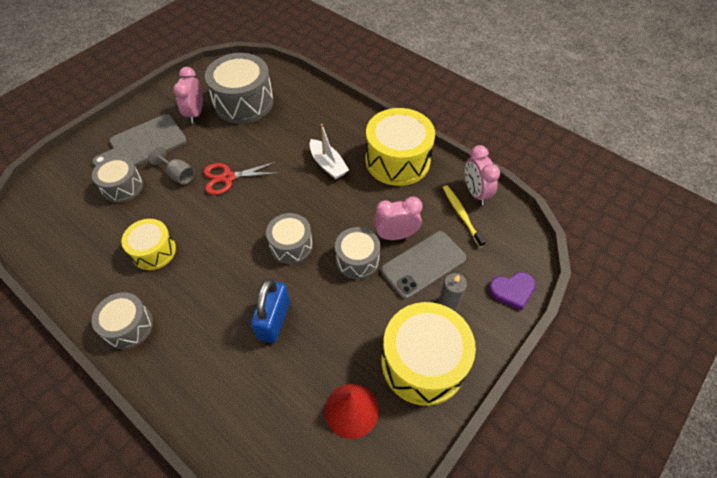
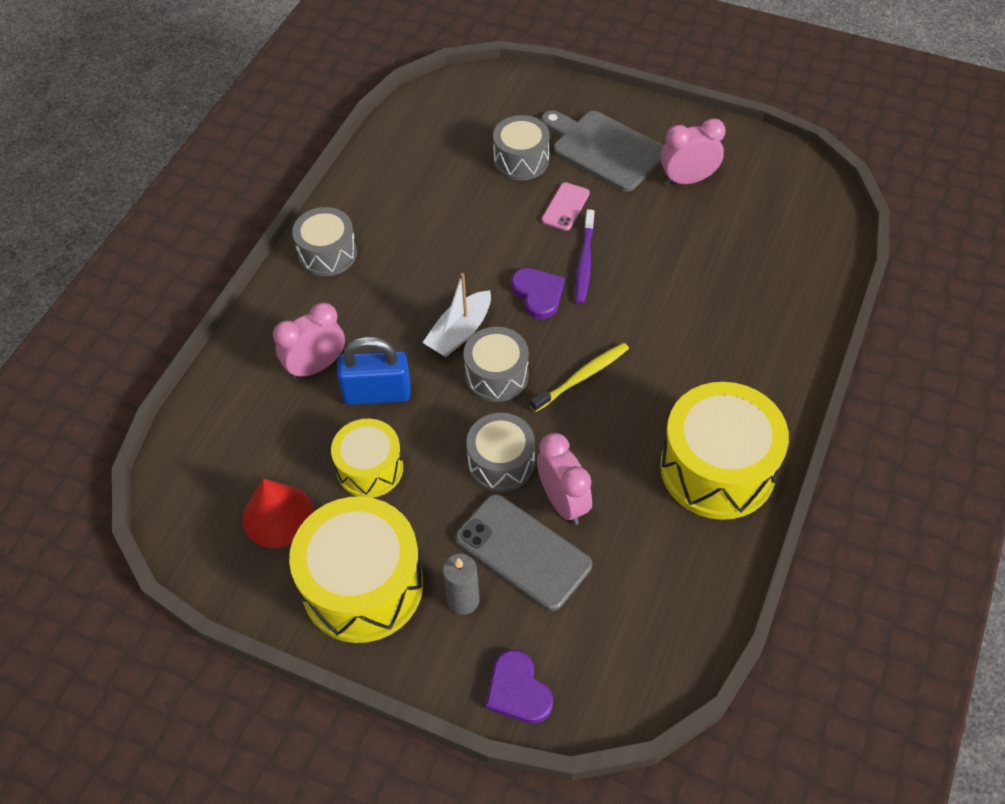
camera: 75 degrees right, 0 degrees up
yellow drum [121,219,176,270] -> yellow drum moved to [331,419,403,498]
grey goblet [148,146,194,185] -> pink phone [542,182,590,231]
red scissors [203,161,279,195] -> purple toothbrush [575,209,595,304]
grey drum [205,53,274,124] -> none
white boat [309,124,349,180] -> white boat moved to [422,273,491,357]
yellow toothbrush [443,185,486,247] -> yellow toothbrush moved to [530,343,629,412]
pink clock [465,145,500,205] -> pink clock moved to [273,302,345,379]
none -> purple heart [511,268,565,319]

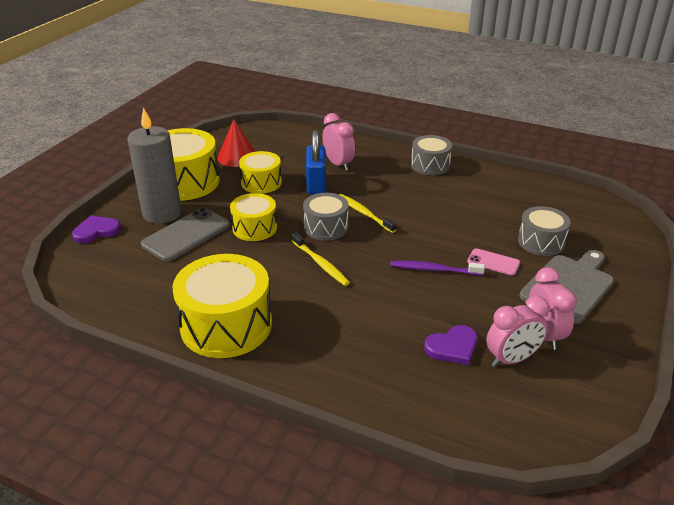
camera: 90 degrees right, 20 degrees down
white boat [422,273,491,357] -> yellow toothbrush [338,194,397,233]
grey candle [443,554,480,615] -> grey candle [127,107,182,224], size x1.96
grey drum [466,413,535,492] -> yellow drum [230,193,277,241]
purple heart [511,268,565,319] -> purple heart moved to [424,325,478,365]
pink clock [537,433,592,525] -> pink clock moved to [486,296,549,367]

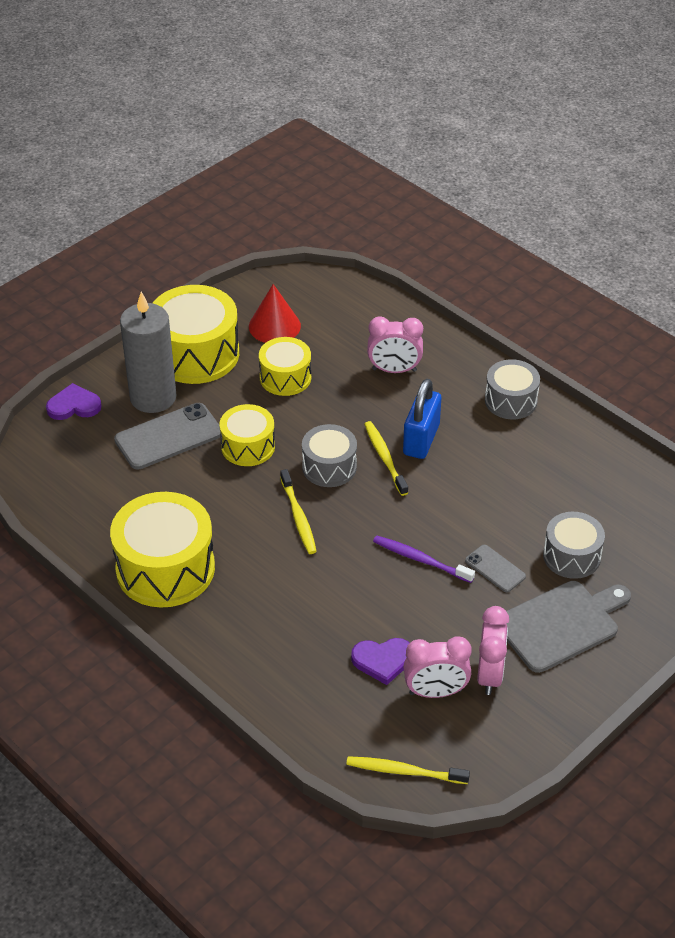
camera: 20 degrees right, 10 degrees up
blue padlock [306,130,326,194] -> blue padlock moved to [403,379,441,459]
pink clock [322,113,355,171] -> pink clock turned 105 degrees clockwise [367,316,423,373]
pink phone [467,248,520,276] -> grey phone [465,545,526,592]
none -> yellow toothbrush [346,756,470,784]

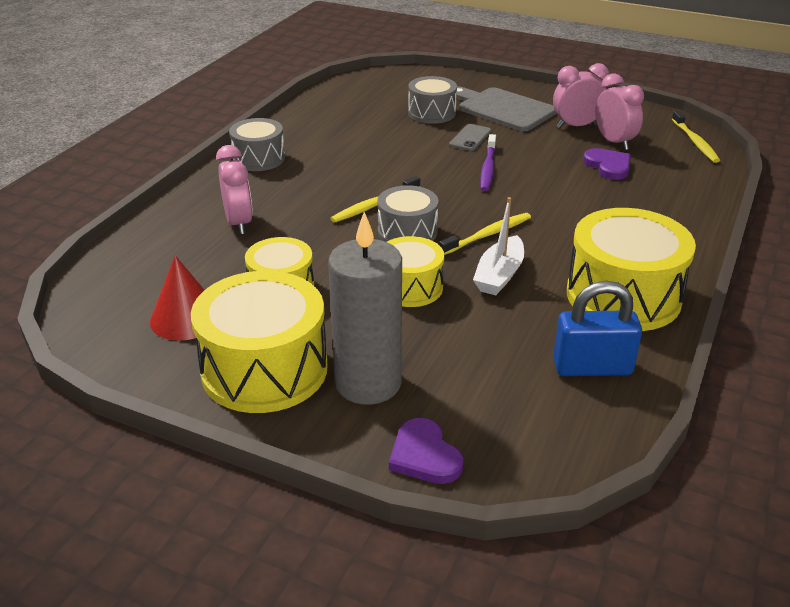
camera: 110 degrees left, 10 degrees down
grey phone [114,403,220,469] -> none
blue padlock [403,379,441,459] -> blue padlock moved to [553,281,642,376]
none -> white boat [473,197,524,295]

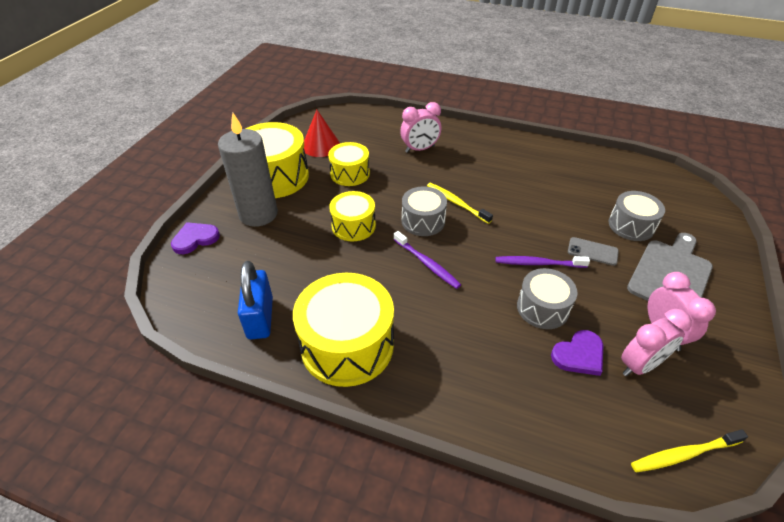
camera: 85 degrees right, 10 degrees up
grey drum [229,118,285,171] -> grey drum moved to [517,268,578,329]
yellow toothbrush [439,213,531,255] -> purple toothbrush [394,231,461,289]
white boat [473,197,524,295] -> none

